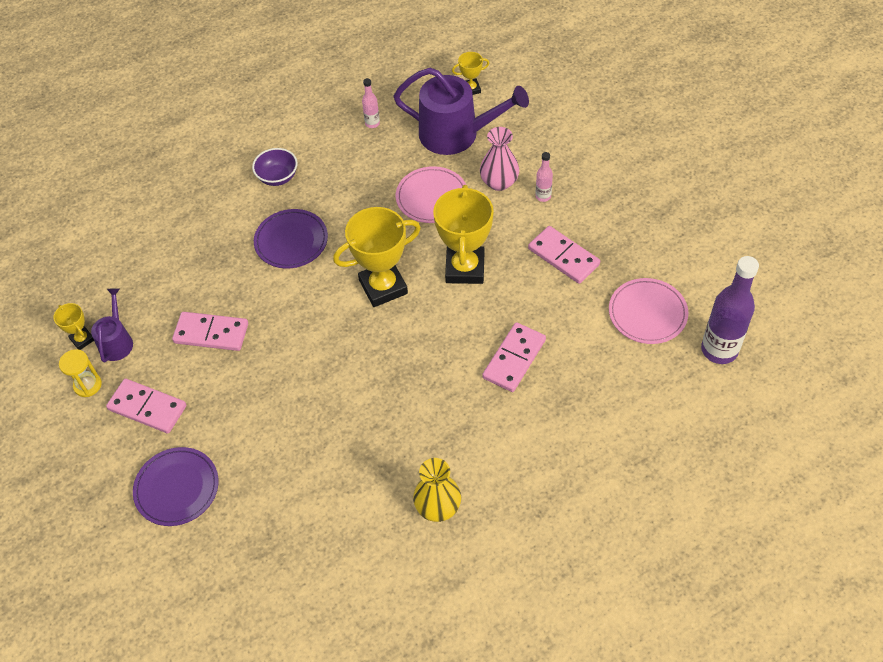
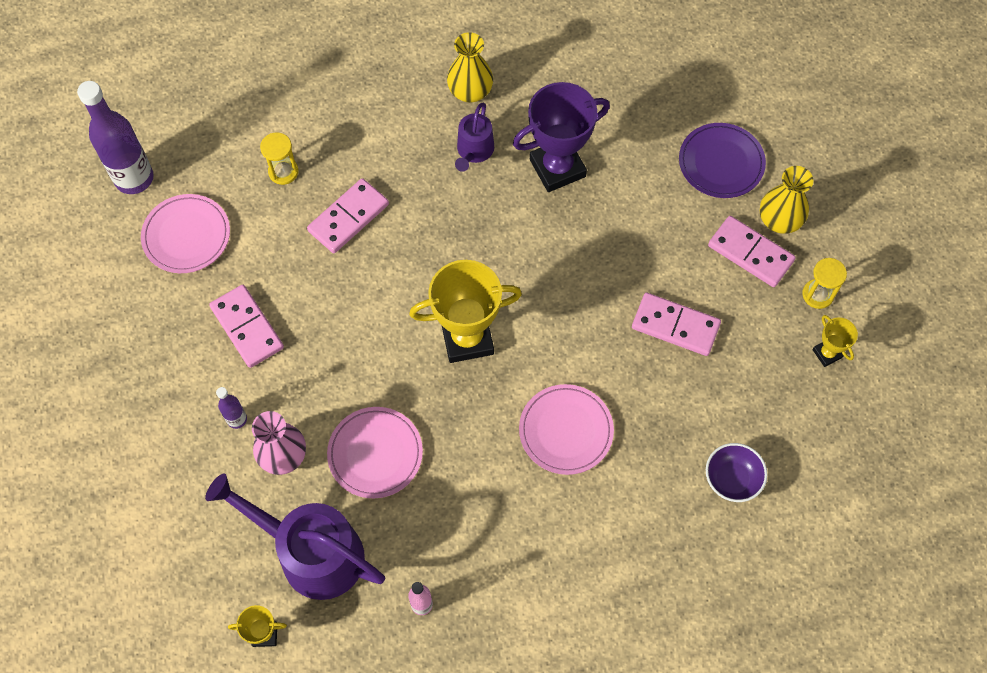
camera: 170 degrees left, 10 degrees up
purple watering can [91,288,133,363] -> purple watering can moved to [455,103,494,172]
purple bowl [252,148,298,186] -> purple bowl moved to [706,443,767,502]
purple plate [254,209,328,268] -> pink plate [519,384,614,475]
yellow trophy [433,185,494,284] -> none
pink bottle [536,152,553,202] -> purple bottle [216,387,247,429]
none -> yellow hourglass [260,133,298,185]
none -> purple trophy [513,82,610,192]
none -> yellow vase [760,166,813,234]

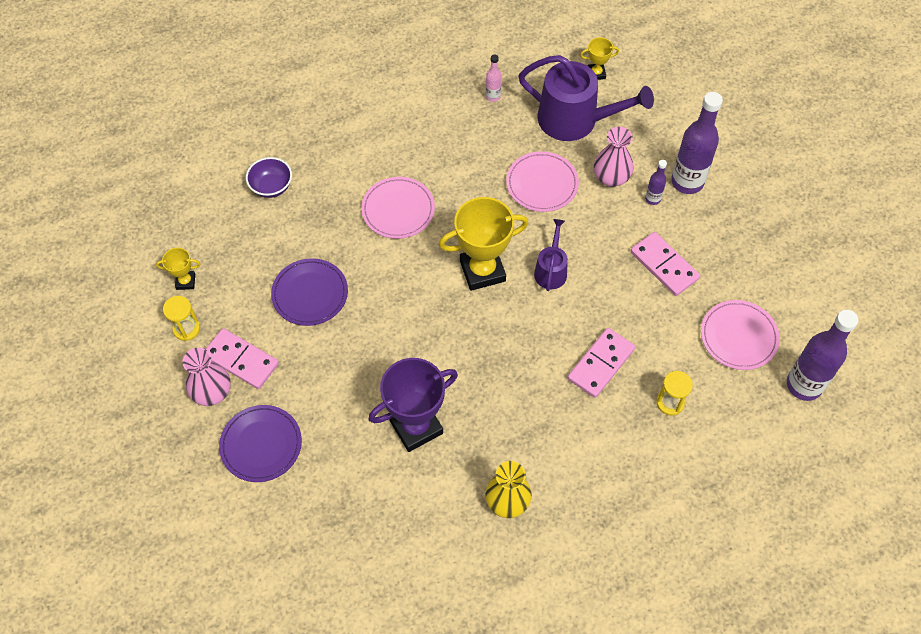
camera: 175 degrees right, 5 degrees down
purple watering can [455,103,494,172] -> purple watering can moved to [534,219,568,291]
pink domino [632,293,721,356] -> purple plate [271,258,348,326]
yellow vase [760,166,813,234] -> pink vase [182,348,231,406]
yellow trophy [812,315,858,367] -> yellow trophy turned 60 degrees counterclockwise [156,248,200,290]
none -> purple bottle [671,92,723,194]

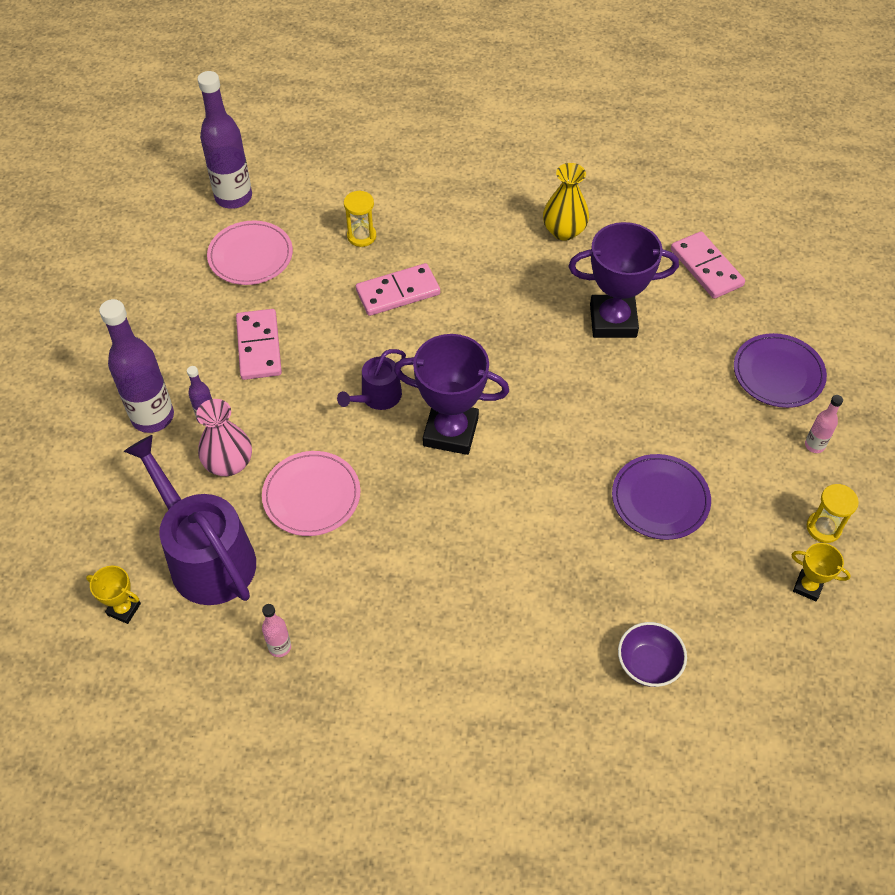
camera: 150 degrees left, 5 degrees down
pink vase [182,348,231,406] -> pink bottle [805,395,843,453]
pink domino [206,328,279,389] -> pink domino moved to [671,231,745,299]
pink plate [361,177,435,239] -> none
yellow trophy [439,197,529,291] -> purple trophy [394,334,509,455]

